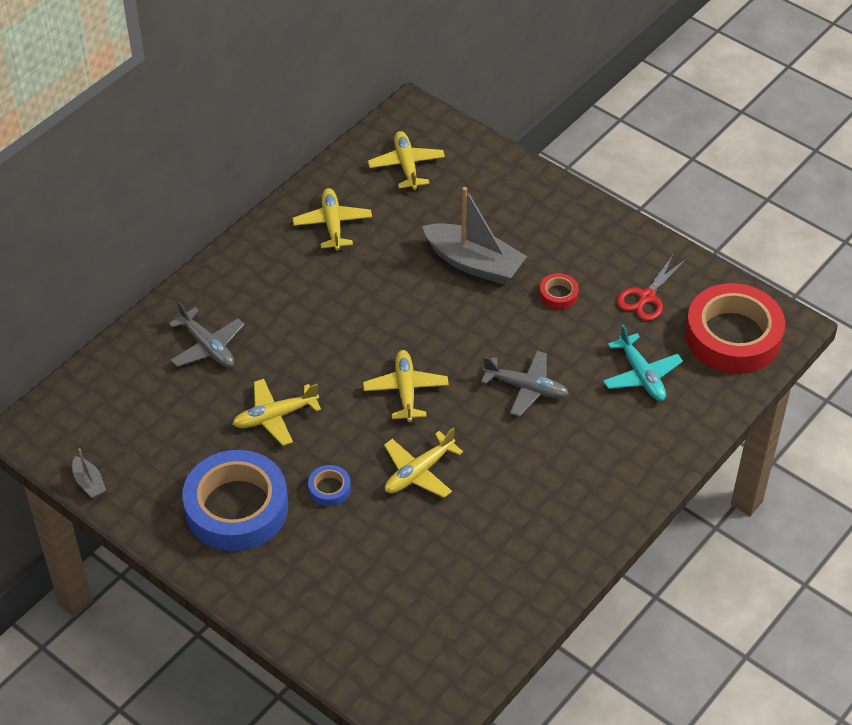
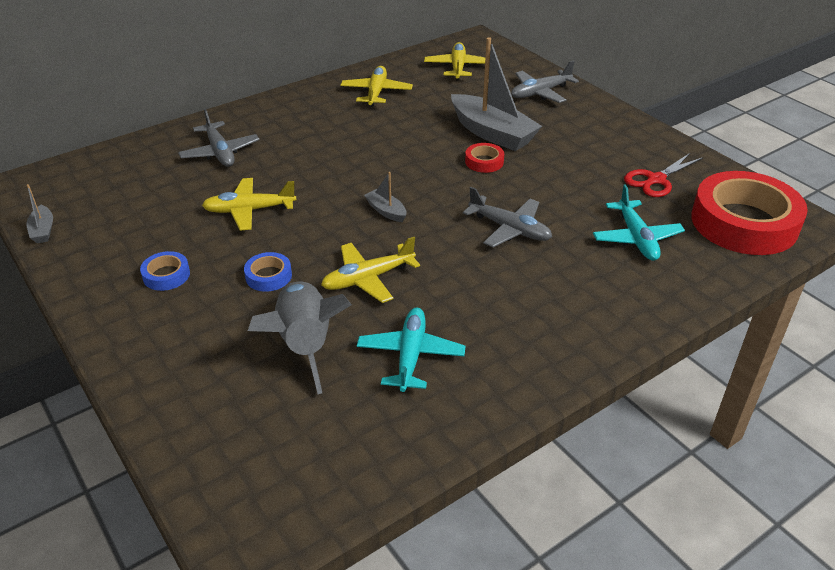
camera: 15 degrees right, 10 degrees down
blue tape [182,450,288,551] -> blue tape [140,251,190,291], size x0.41
yellow plane [363,350,449,422] -> grey boat [364,172,406,222]
red tape [539,273,579,309] -> red tape moved to [465,143,504,173]
none -> grey rocket [248,281,352,394]
none -> turquoise plane [357,308,466,392]
none -> grey plane [511,61,579,103]

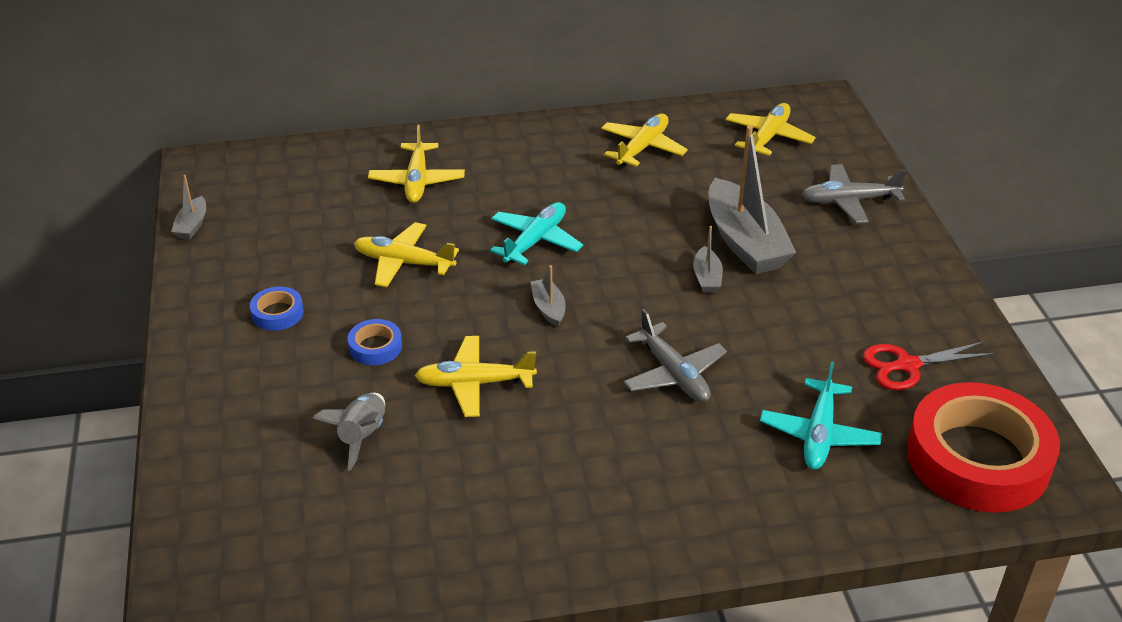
camera: 25 degrees right, 0 degrees up
grey plane [178,108,260,167] -> yellow plane [368,125,465,203]
grey rocket [248,281,352,394] -> grey rocket [313,393,385,471], size x0.60
turquoise plane [357,308,466,392] -> turquoise plane moved to [490,202,583,265]
red tape [465,143,504,173] -> grey boat [693,226,723,293]

